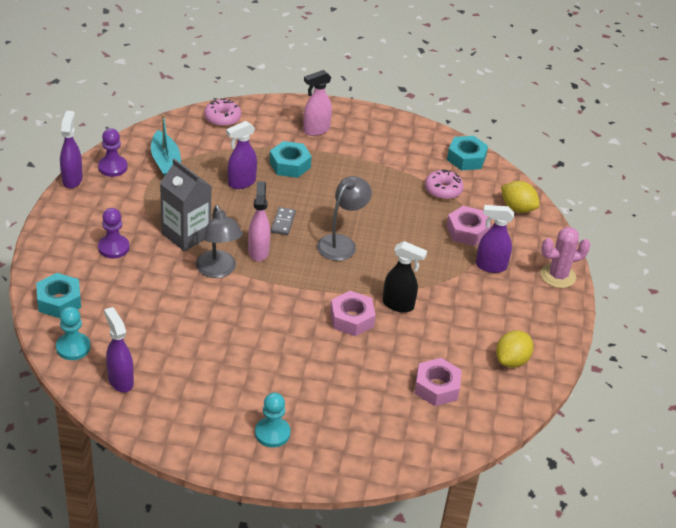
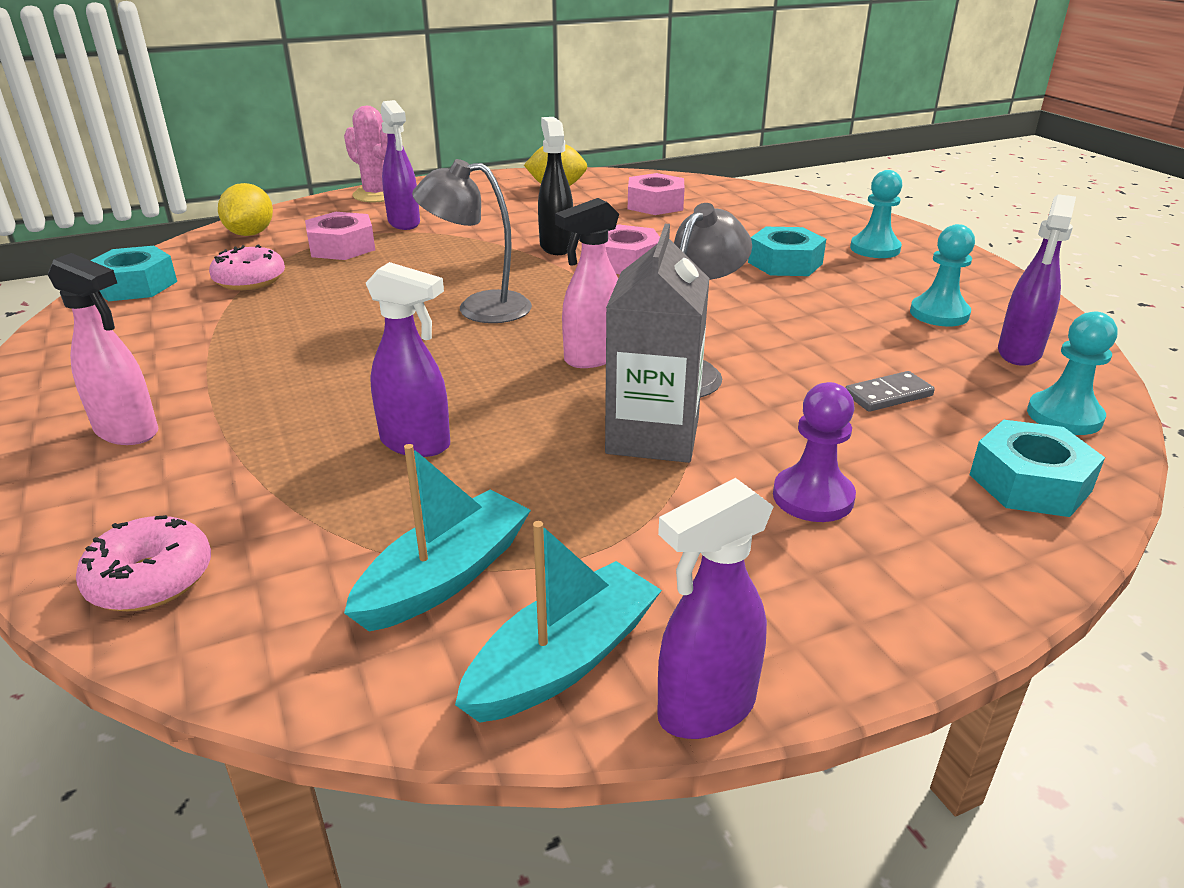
camera: 120 degrees left, 10 degrees down
purple pawn [98,128,128,177] -> turquoise boat [455,521,662,723]
turquoise nut [269,141,312,178] -> turquoise nut moved to [748,227,826,276]
grey domino [271,207,296,235] -> grey domino moved to [845,371,935,412]
none -> turquoise pawn [910,224,975,326]

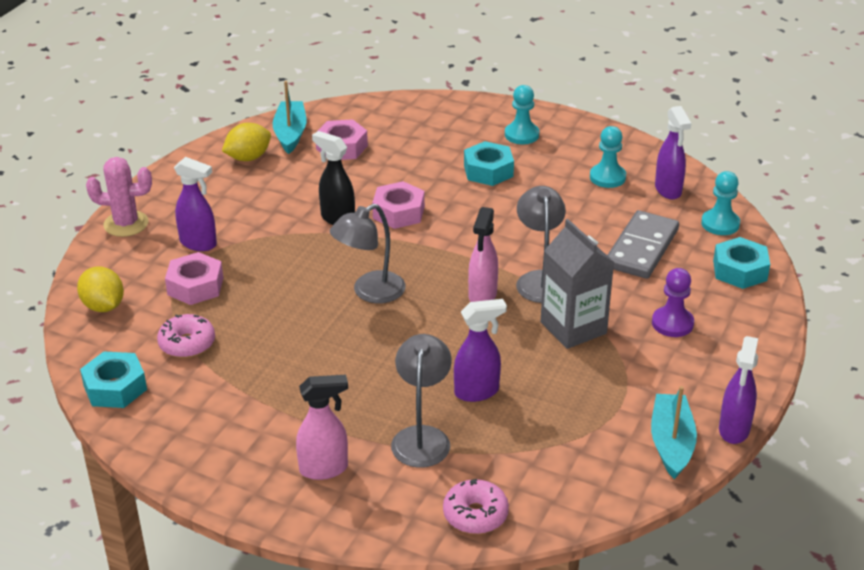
camera: 40 degrees left, 5 degrees up
turquoise boat [344,444,531,632] -> turquoise boat moved to [273,81,306,154]
grey domino [845,371,935,412] -> grey domino [607,210,679,279], size x2.00
none -> grey lamp [391,334,452,468]

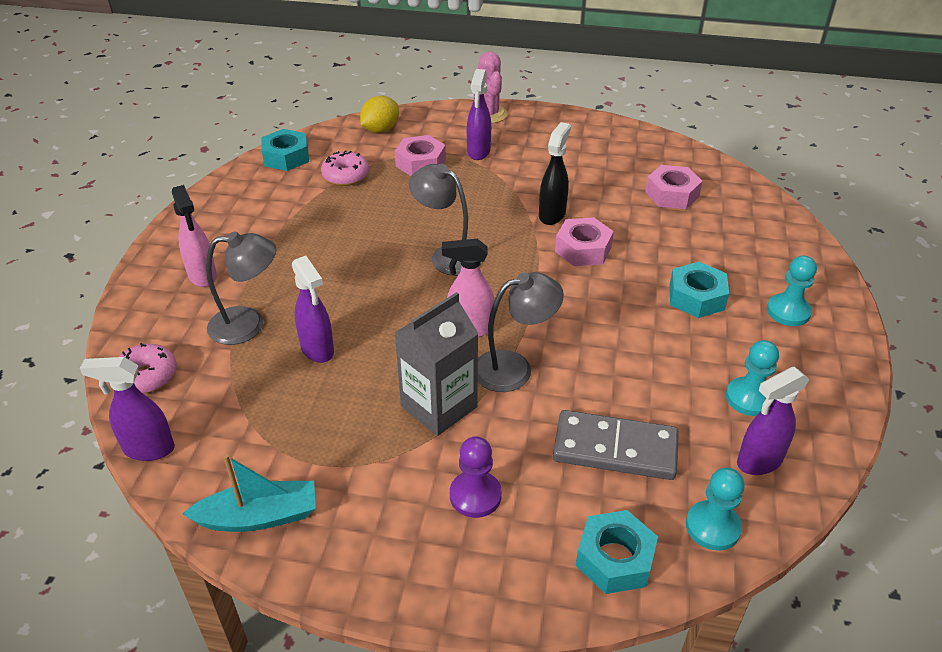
camera: 75 degrees right, 5 degrees up
yellow lemon [222,123,271,161] -> none
turquoise boat [273,81,306,154] -> none
purple spray bottle [719,336,758,444] -> purple spray bottle moved to [80,357,175,461]

